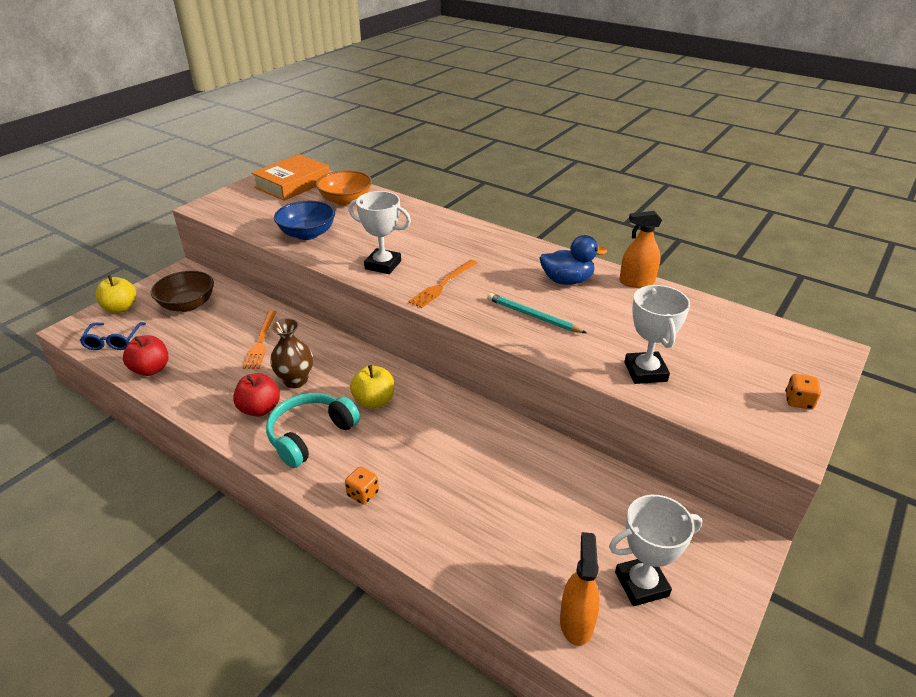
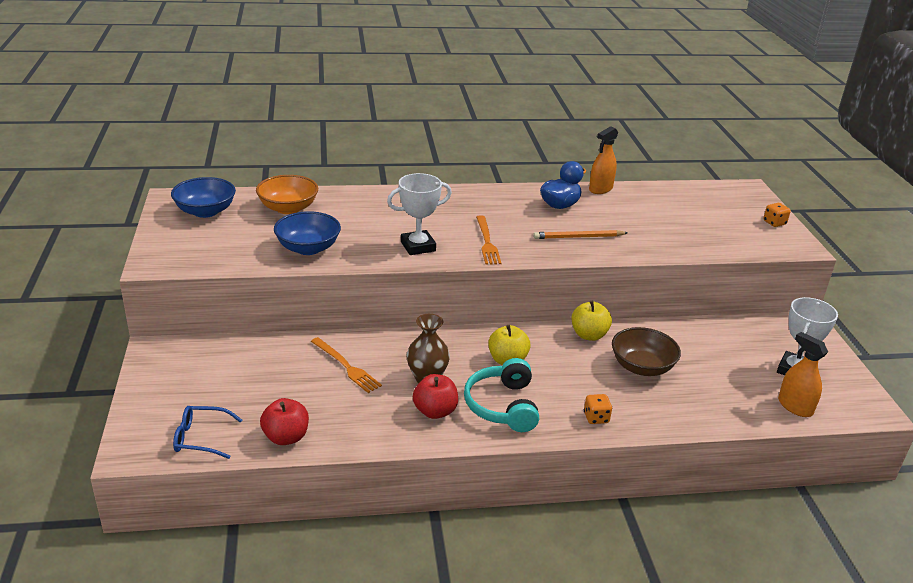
camera: 45 degrees left, 5 degrees down
blue glasses [79,322,146,350] -> blue glasses turned 135 degrees clockwise [173,406,242,459]
yellow apple [95,275,136,313] -> yellow apple moved to [571,300,612,341]
brown bowl [151,271,214,312] -> brown bowl moved to [612,327,681,376]
orange book [252,154,330,201] -> blue bowl [171,177,236,218]
turquoise pencil [487,293,586,333] -> orange pencil [533,230,628,239]
white trophy [624,285,690,384] -> none

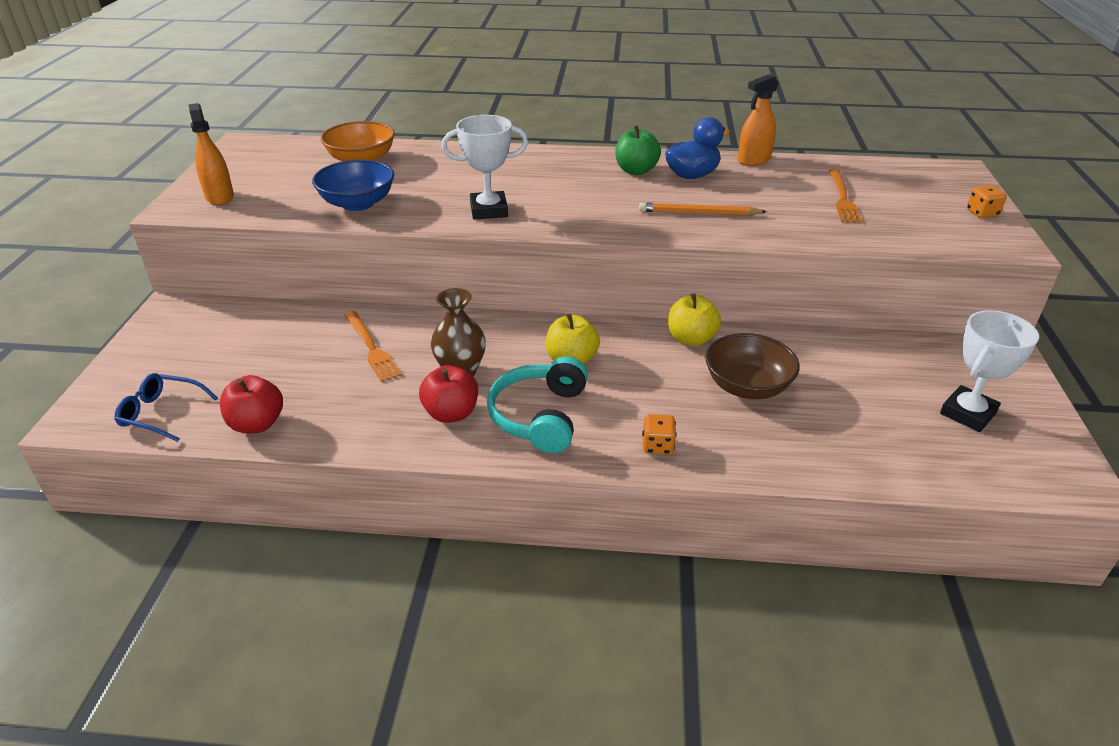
camera: 15 degrees right, 5 degrees up
blue bowl [171,177,236,218] -> none
orange fork [476,215,501,265] -> orange fork moved to [828,169,862,223]
orange spray bottle [778,332,828,417] -> orange spray bottle moved to [188,103,234,205]
none -> green apple [615,125,661,175]

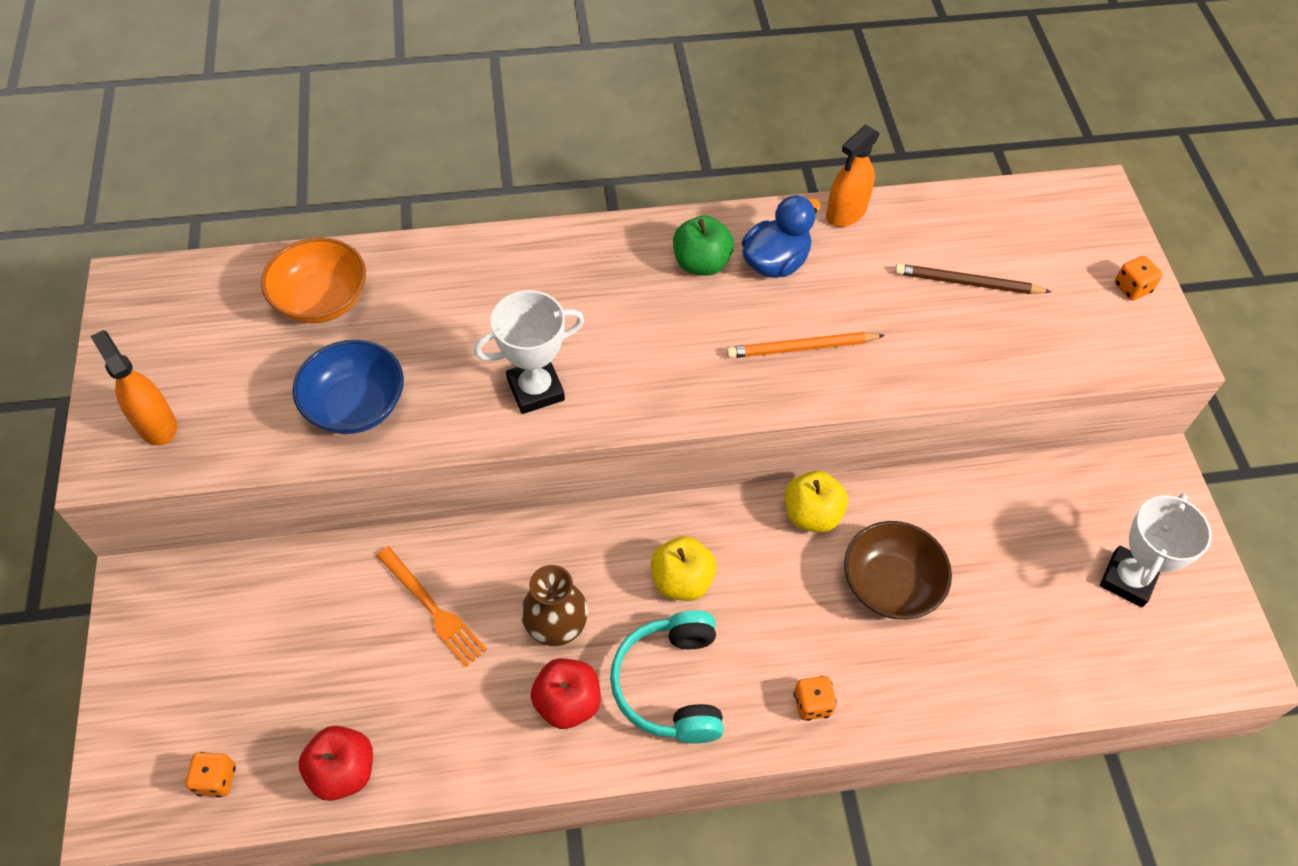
camera: 15 degrees left, 20 degrees up
blue glasses [115,373,218,442] -> orange dice [185,752,236,798]
orange fork [828,169,862,223] -> brown pencil [895,264,1051,294]

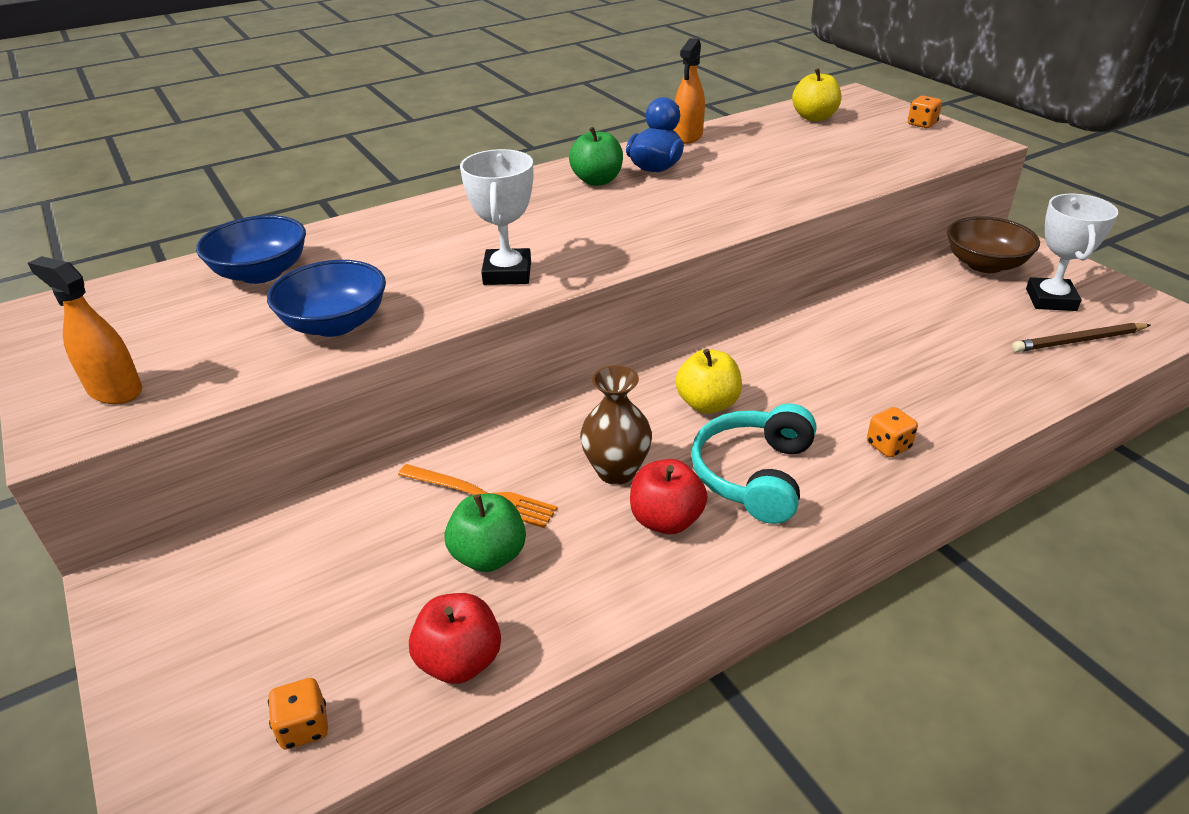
camera: 20 degrees left, 20 degrees down
orange bowl [261,237,366,323] -> blue bowl [196,215,306,284]
white trophy [474,290,584,414] -> white trophy turned 45 degrees counterclockwise [460,149,533,285]
turquoise headphones [610,610,724,744] -> turquoise headphones turned 45 degrees clockwise [691,403,816,524]
orange pencil [726,332,885,358] -> none
yellow apple [784,471,848,533] -> yellow apple moved to [792,68,841,121]
brown bowl [844,521,952,619] -> brown bowl moved to [947,216,1040,273]
brown pencil [895,264,1051,294] -> brown pencil moved to [1012,323,1150,352]
none -> green apple [444,494,526,572]

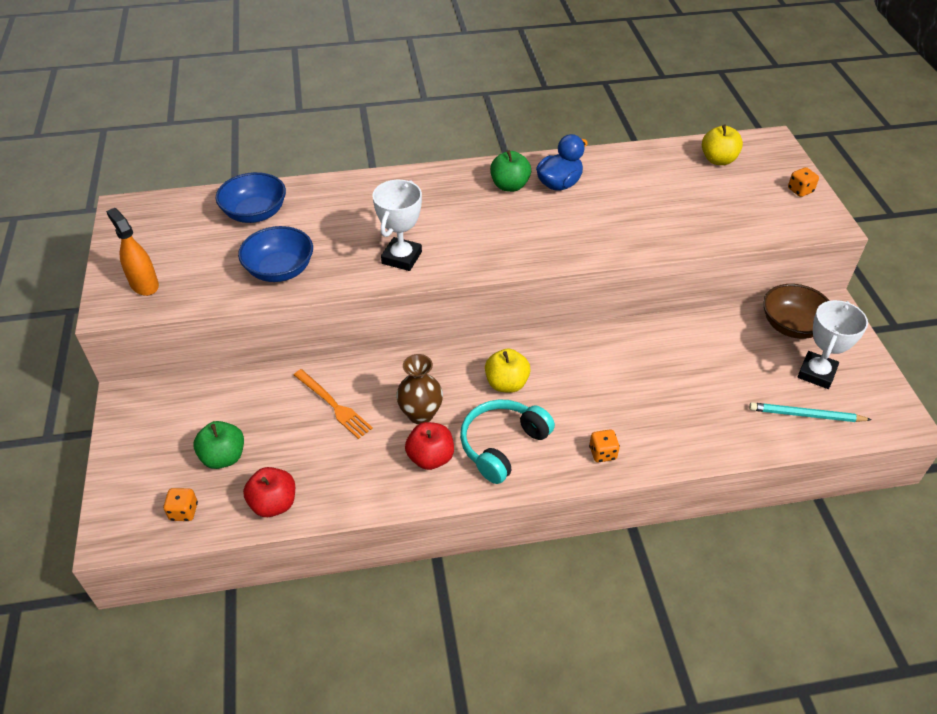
camera: 20 degrees right, 10 degrees up
green apple [444,494,526,572] -> green apple moved to [194,421,244,469]
orange spray bottle [674,38,705,144] -> none
brown pencil [1012,323,1150,352] -> turquoise pencil [749,402,872,422]

